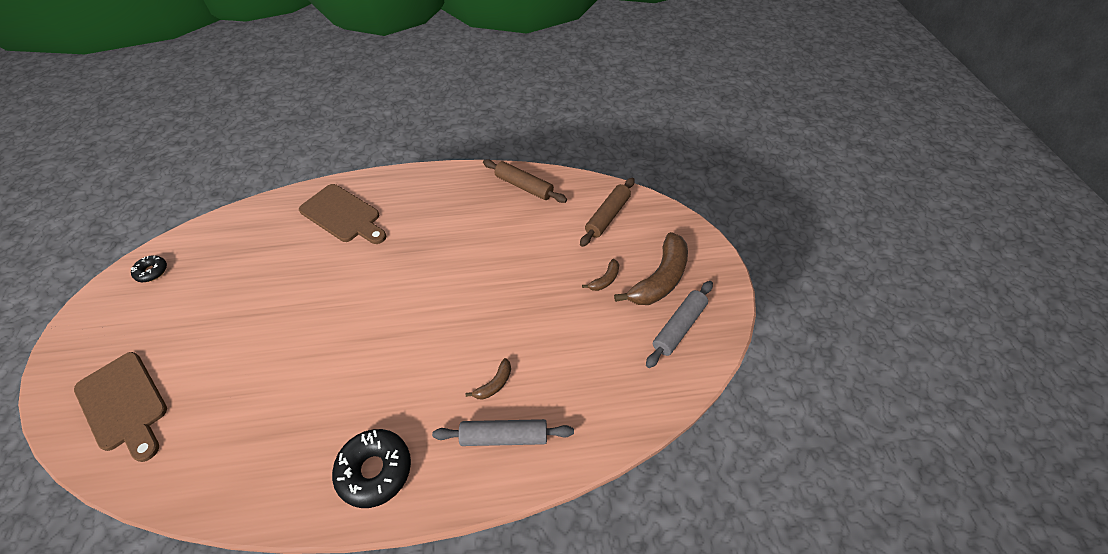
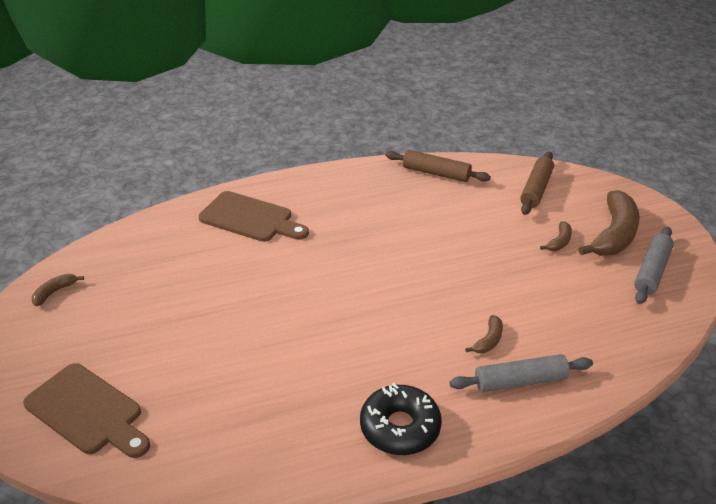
camera: 10 degrees left, 15 degrees down
black donut [131,255,167,282] -> brown banana [32,274,84,306]

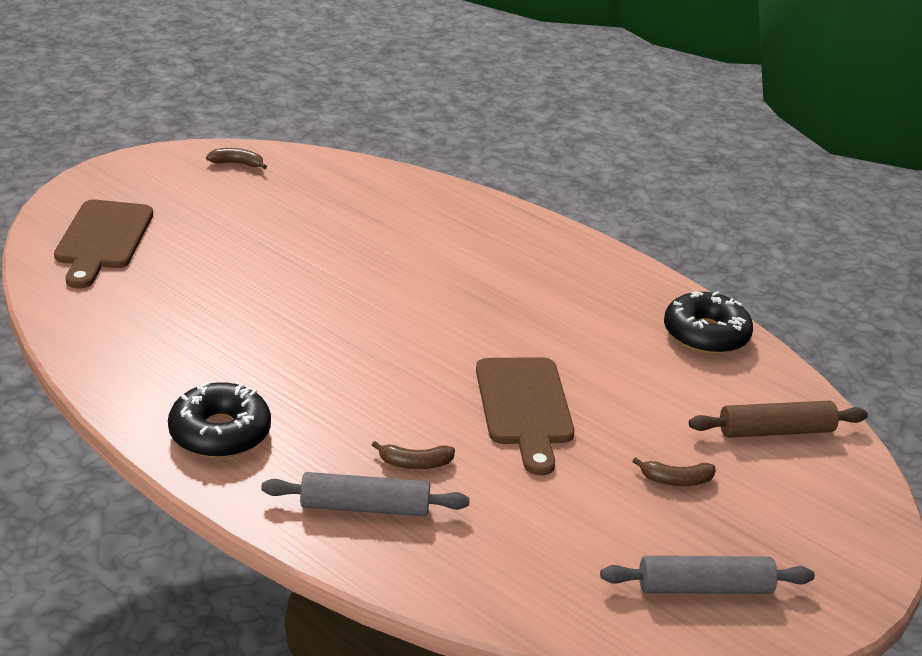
camera: 55 degrees right, 5 degrees down
brown cutting board [199,191,309,242] -> brown cutting board moved to [476,357,575,475]
brown rolling pin [385,150,491,182] -> black donut [664,291,753,354]
grey rolling pin [449,354,593,392] -> grey rolling pin turned 45 degrees counterclockwise [261,472,470,516]
brown banana [578,190,640,256] -> none

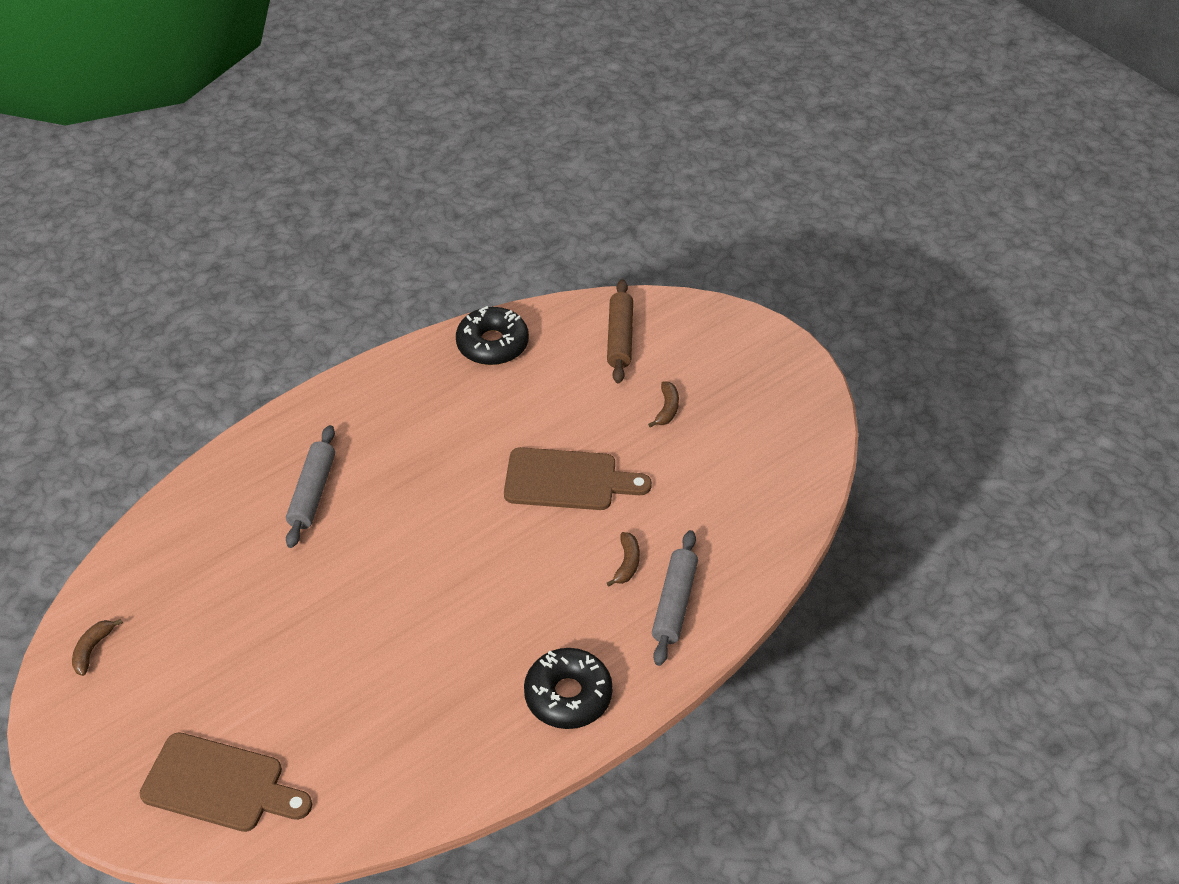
camera: 75 degrees left, 15 degrees up
grey rolling pin [600,556,815,594] -> grey rolling pin moved to [286,425,335,548]

